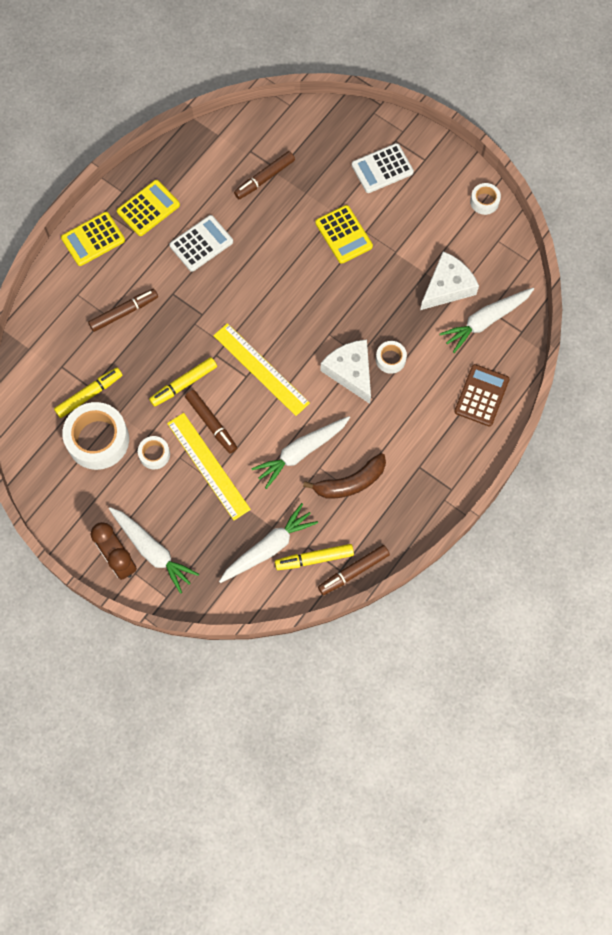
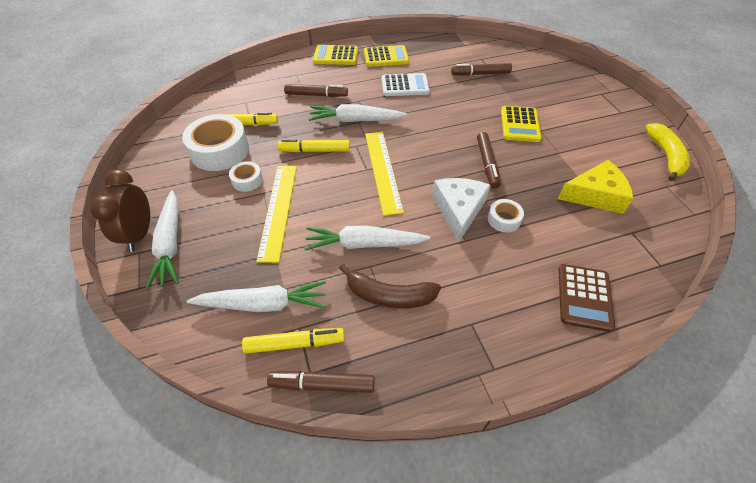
camera: 35 degrees right, 20 degrees down
brown marker [185,390,237,454] -> brown marker moved to [477,132,501,189]
yellow marker [275,544,354,570] -> yellow marker turned 150 degrees clockwise [242,328,345,354]
white calculator [352,143,414,193] -> none
white cheese [420,251,479,310] -> yellow cheese [558,160,633,214]
white carrot [439,288,534,353] -> white carrot moved to [309,104,407,122]
brown calculator [454,364,510,427] -> brown calculator turned 135 degrees clockwise [558,264,615,332]
white tape [470,183,501,215] -> yellow banana [645,123,690,181]

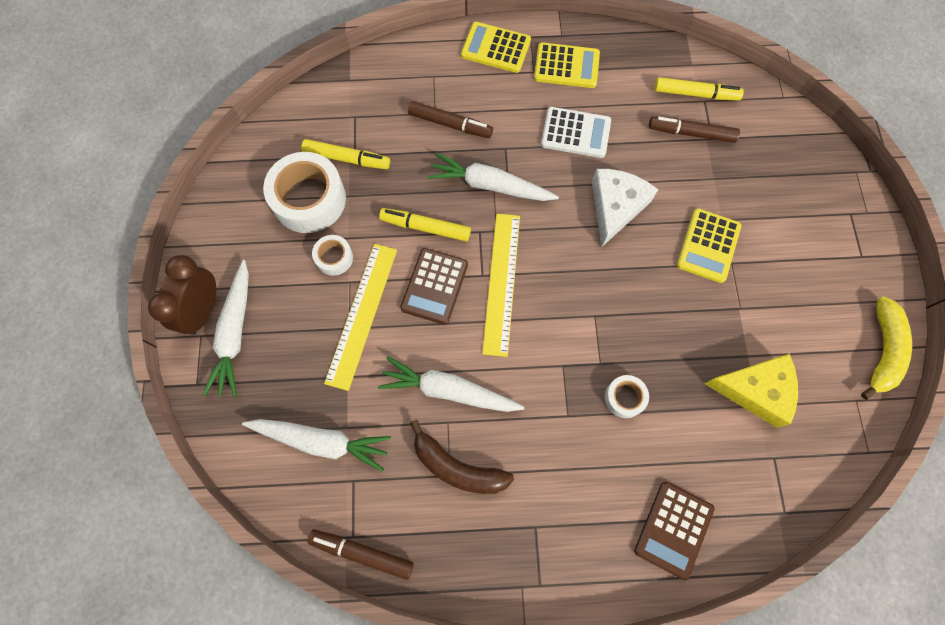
camera: 15 degrees right, 20 degrees up
yellow marker [242,328,345,354] -> yellow marker moved to [654,77,744,101]
white cheese [432,178,490,242] -> white cheese moved to [592,169,658,247]
brown marker [477,132,501,189] -> none
none -> brown calculator [400,248,468,325]

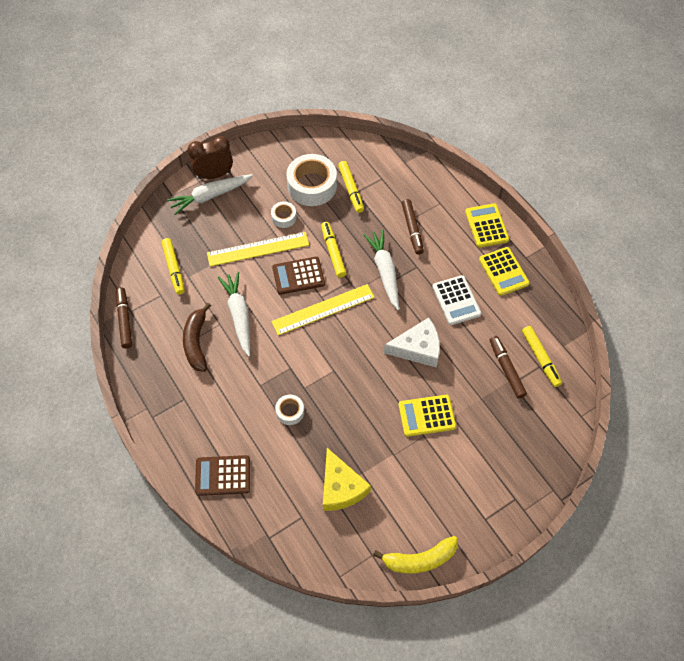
camera: 60 degrees right, 10 degrees down
white carrot [242,419,391,472] -> yellow marker [161,238,185,295]

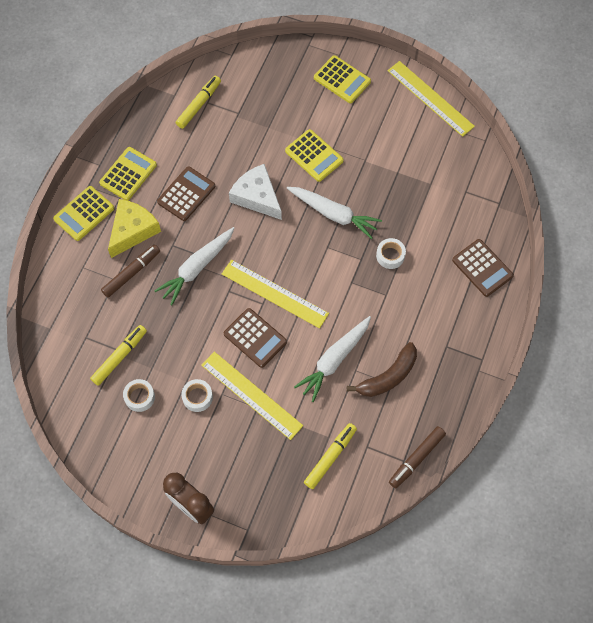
camera: 125 degrees left, 5 degrees up
white carrot [167,174,253,215] -> white carrot moved to [287,187,382,239]
white tape [286,154,337,206] -> white tape [123,379,155,412], size x0.50
yellow marker [321,222,346,278] -> none
yellow cheese [323,448,371,511] -> yellow cheese moved to [108,199,161,258]
yellow banana [373,536,458,574] -> yellow ruler [388,61,475,137]
white calculator [432,275,481,325] -> brown calculator [157,166,215,221]
brown marker [490,336,527,398] -> none
none -> yellow calculator [314,55,371,103]

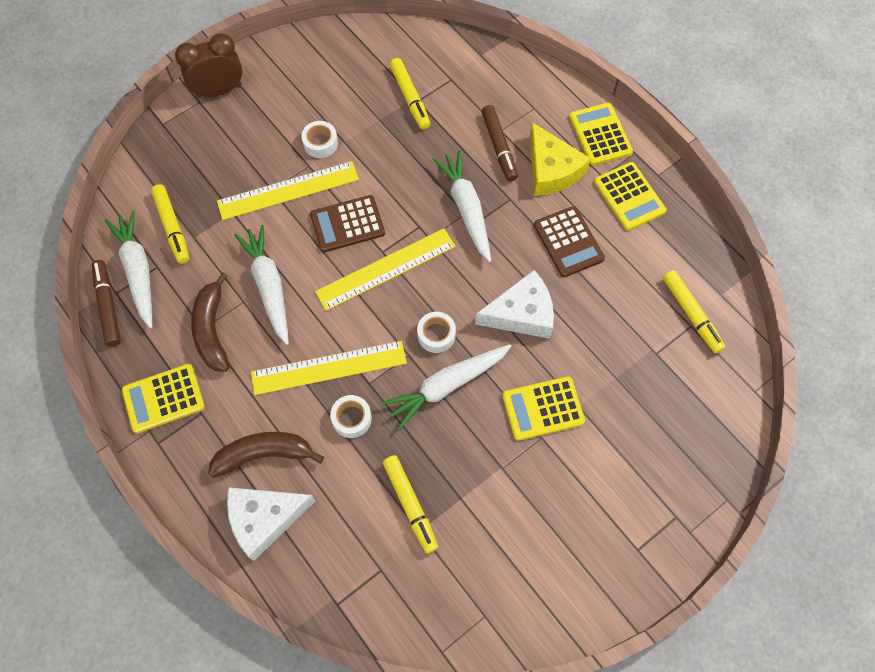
camera: 120 degrees right, 0 degrees up
white tape [123,379,155,412] -> white tape moved to [417,312,456,353]
yellow calculator [314,55,371,103] -> yellow calculator moved to [122,364,205,433]
yellow ruler [388,61,475,137] -> yellow ruler moved to [251,341,407,395]
brown calculator [452,239,514,297] -> white cheese [227,487,315,561]
none -> white carrot [105,210,152,329]
none -> brown banana [208,432,324,478]
none -> yellow marker [383,455,438,554]

